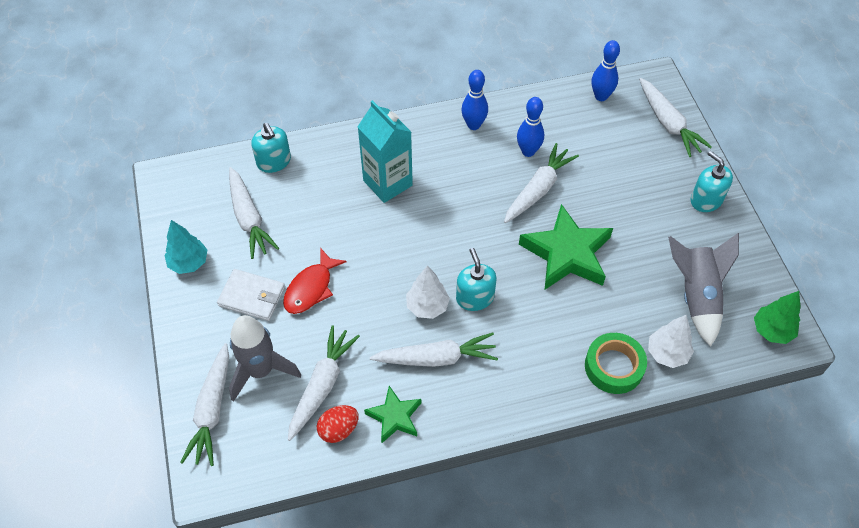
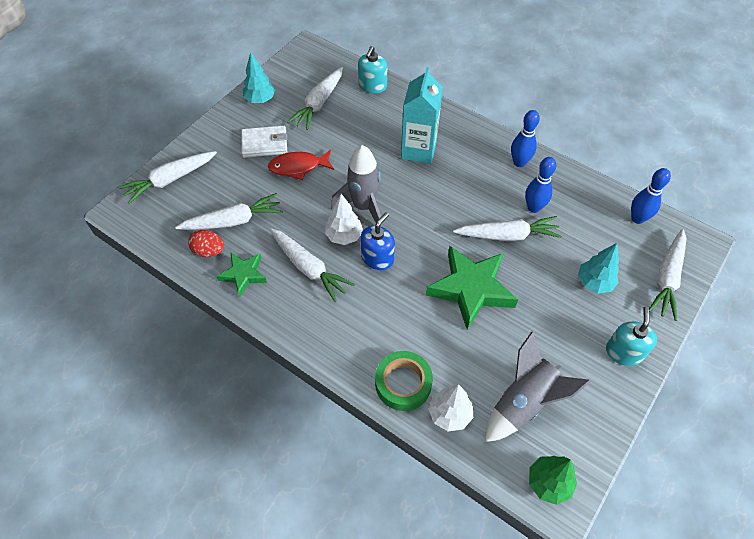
camera: 50 degrees right, 0 degrees up
white wallet [217,269,285,321] -> white wallet turned 75 degrees counterclockwise [241,125,287,158]
grey rocket [229,315,301,402] -> grey rocket moved to [331,145,382,227]
turquoise soap dispenser [456,248,497,311] -> blue soap dispenser [360,212,395,270]
none -> turquoise tree [578,243,619,293]

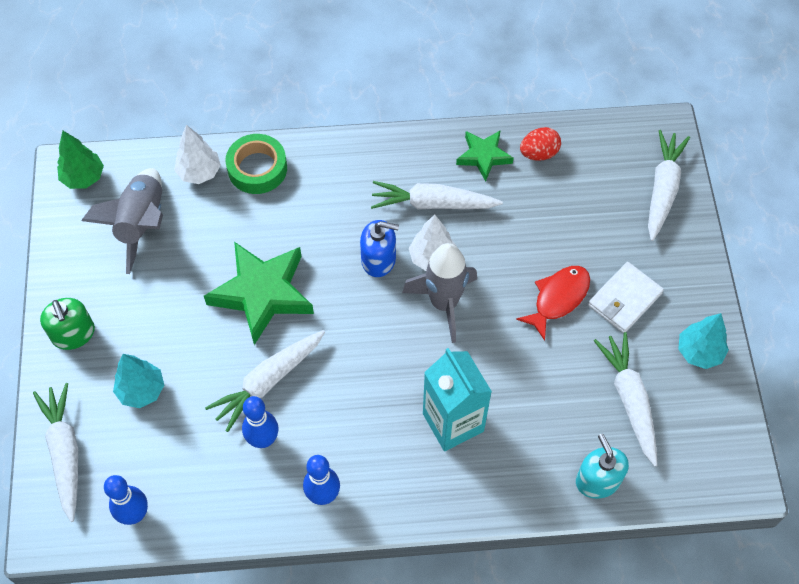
camera: 140 degrees right, 5 degrees up
white carrot [175,193,283,230] -> none
blue soap dispenser [360,212,395,270] -> blue soap dispenser turned 75 degrees counterclockwise [360,220,399,277]
turquoise soap dispenser [606,307,657,366] -> green soap dispenser [40,298,95,350]

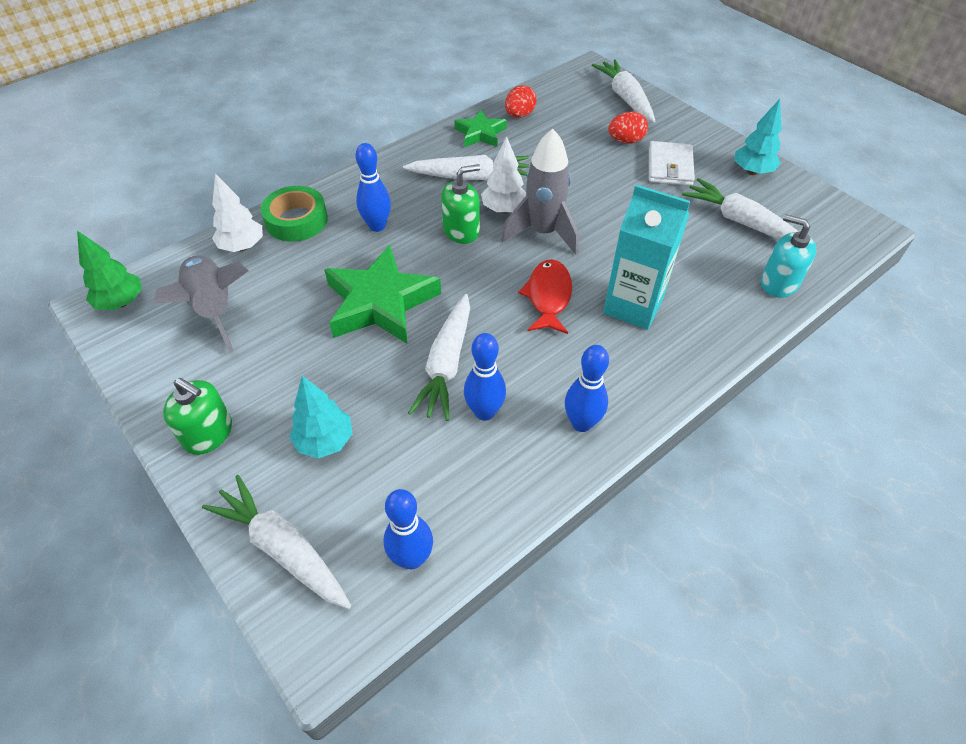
camera: 35 degrees left, 10 degrees down
blue soap dispenser [360,220,399,277] -> green soap dispenser [441,164,480,244]
white carrot [371,181,503,209] -> white carrot turned 150 degrees counterclockwise [403,155,529,180]
red fish [516,266,590,341] -> red fish moved to [518,259,572,334]
none -> blue bowling pin [356,143,391,232]
none -> red egg [608,112,648,144]

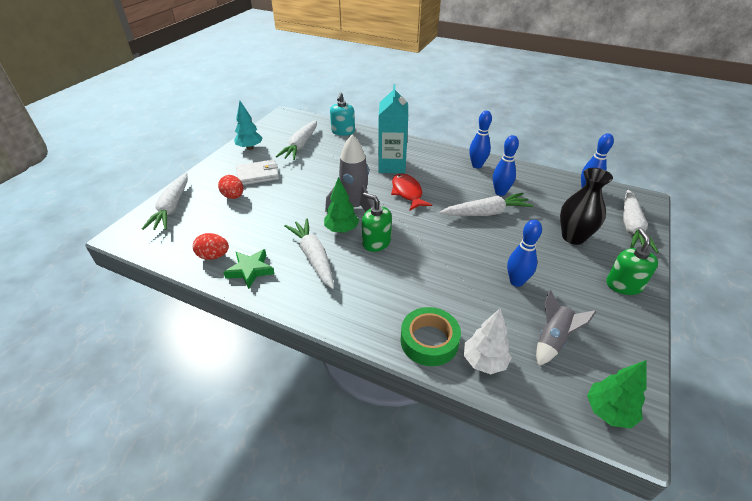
camera: 115 degrees left, 10 degrees down
grey rocket [154,255,249,352] -> grey rocket [536,290,596,366], size x0.65
turquoise tree [289,376,353,458] -> black vase [560,168,613,245]
green star [324,245,441,344] -> none
blue bowling pin [356,143,391,232] -> blue bowling pin moved to [507,220,542,287]
white tree [481,136,526,213] -> green tree [324,177,359,233]
red fish [518,259,572,334] -> red fish turned 90 degrees clockwise [391,173,432,210]
white carrot [592,59,655,122] -> white carrot turned 45 degrees counterclockwise [142,173,188,230]

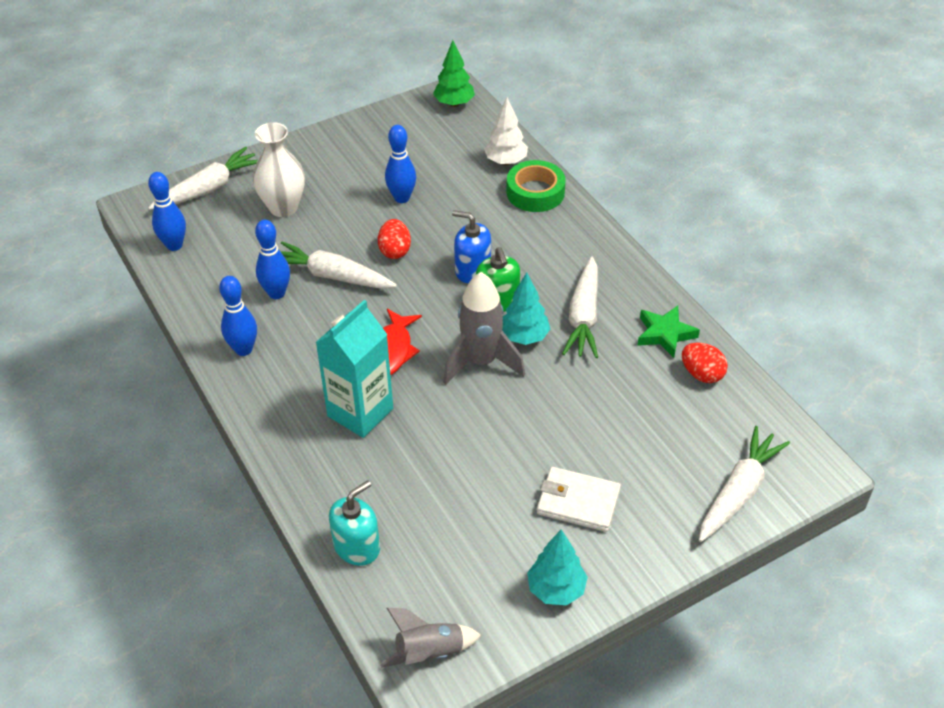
camera: 145 degrees left, 5 degrees up
red egg [218,175,243,199] -> red egg moved to [378,219,411,259]
white carrot [276,120,317,160] -> none
green tree [324,177,359,233] -> turquoise tree [502,272,550,345]
grey rocket [536,290,596,366] -> grey rocket moved to [380,608,481,668]
black vase [560,168,613,245] -> white vase [253,122,305,217]
green soap dispenser [606,229,658,295] -> none
none -> blue soap dispenser [452,210,491,283]

